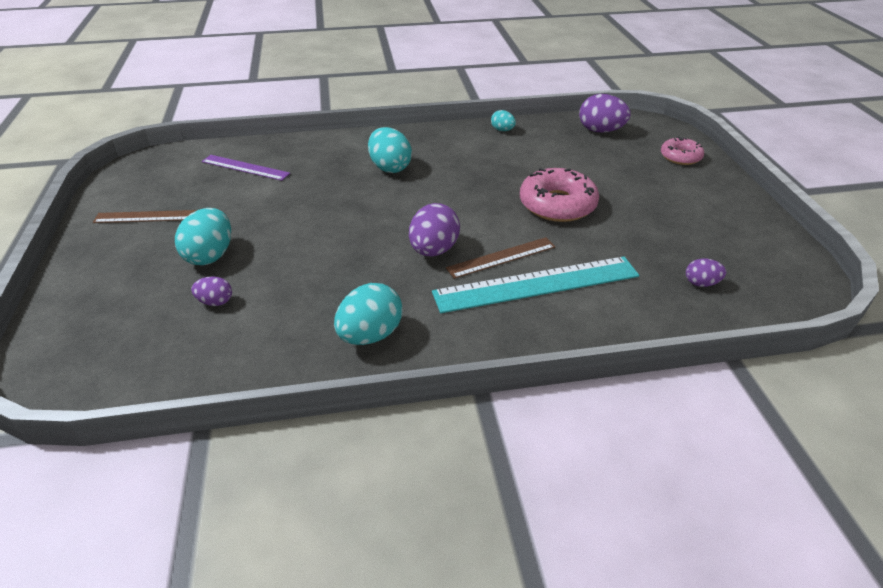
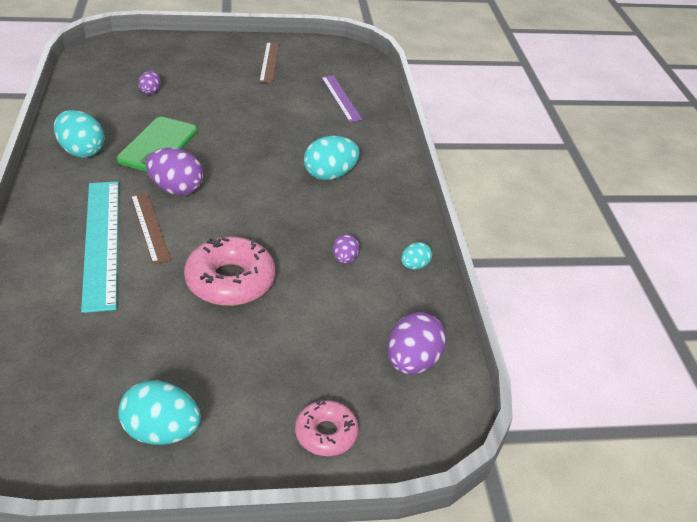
camera: 90 degrees right, 0 degrees up
turquoise egg [175,208,231,265] -> turquoise egg moved to [118,380,201,445]
purple ruler [202,155,290,181] -> purple ruler turned 45 degrees counterclockwise [321,76,362,122]
purple egg [686,258,726,287] -> purple egg moved to [333,234,360,264]
none -> green phone [117,117,198,172]

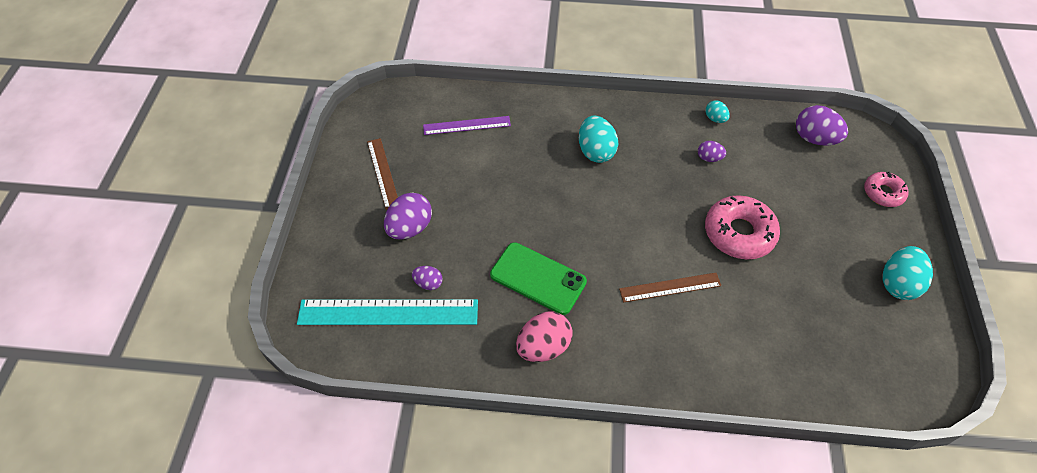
camera: 75 degrees left, 15 degrees up
turquoise egg [54,110,105,158] -> pink egg [516,312,573,362]
turquoise ruler [81,181,119,313] -> turquoise ruler moved to [297,299,478,325]
purple egg [146,148,203,196] -> purple egg moved to [384,192,432,240]
brown ruler [259,42,279,83] -> brown ruler turned 60 degrees clockwise [367,138,398,210]

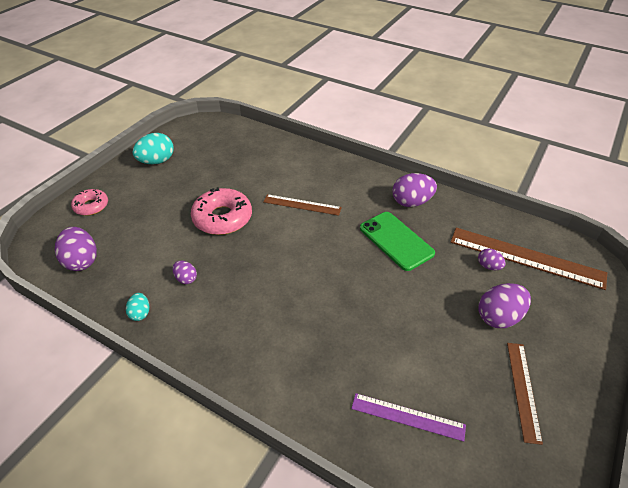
camera: 155 degrees left, 10 degrees down
turquoise ruler [297,299,478,325] -> brown ruler [450,228,607,290]
pink egg [516,312,573,362] -> purple egg [392,173,437,207]
turquoise egg [579,115,618,163] -> none

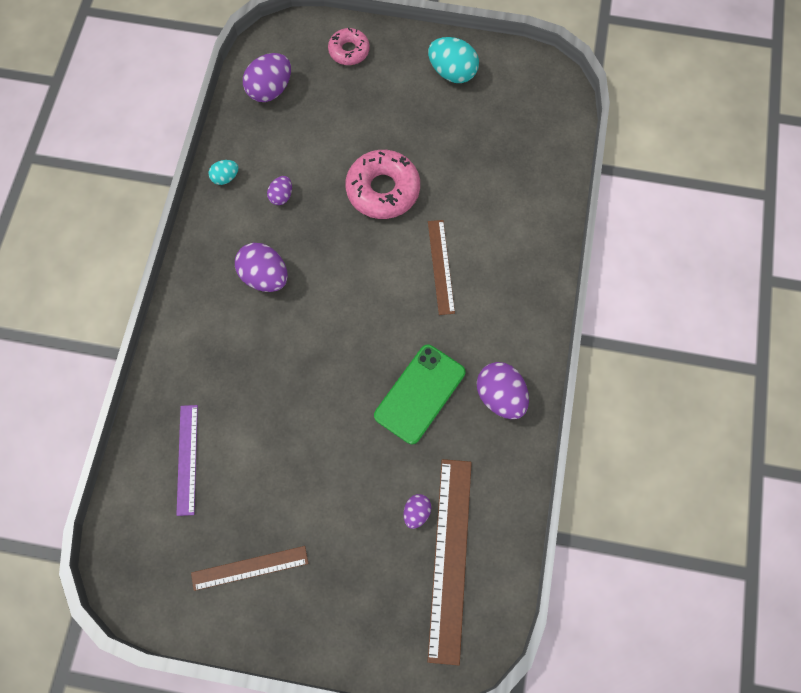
camera: 70 degrees right, 25 degrees up
purple egg [478,283,531,328] -> purple egg moved to [235,243,288,292]

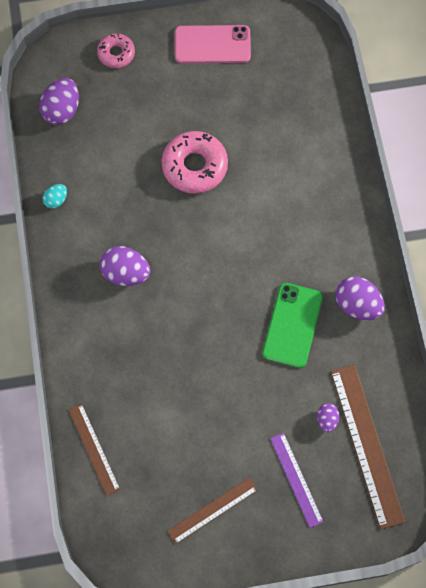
camera: 20 degrees left, 0 degrees up
purple ruler [176,405,198,516] -> purple ruler moved to [270,433,323,528]
purple egg [267,176,292,205] -> none
turquoise egg [428,37,479,83] -> pink phone [175,25,251,63]
brown ruler [428,220,455,315] -> brown ruler moved to [68,403,120,496]

